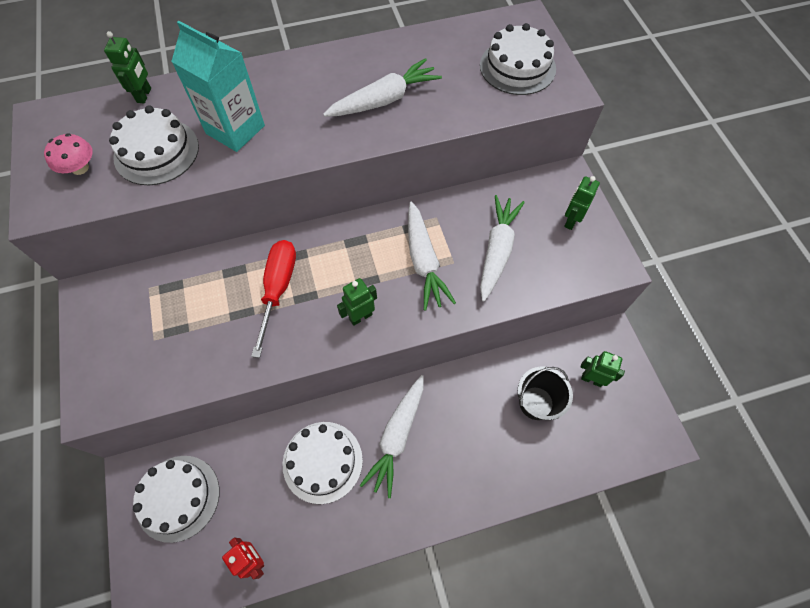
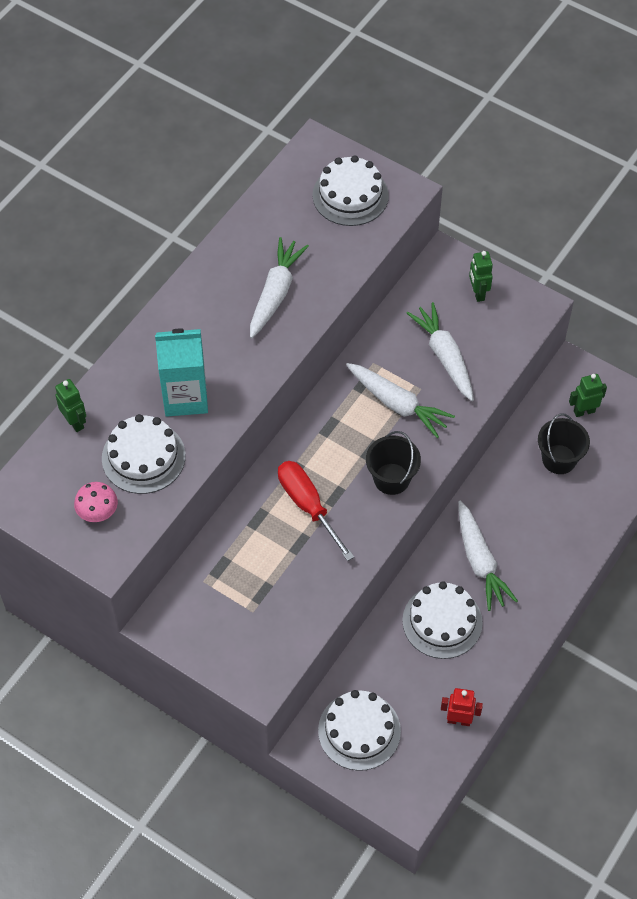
camera: 40 degrees left, 5 degrees down
green robot [337,278,377,326] -> black bucket [366,431,421,495]

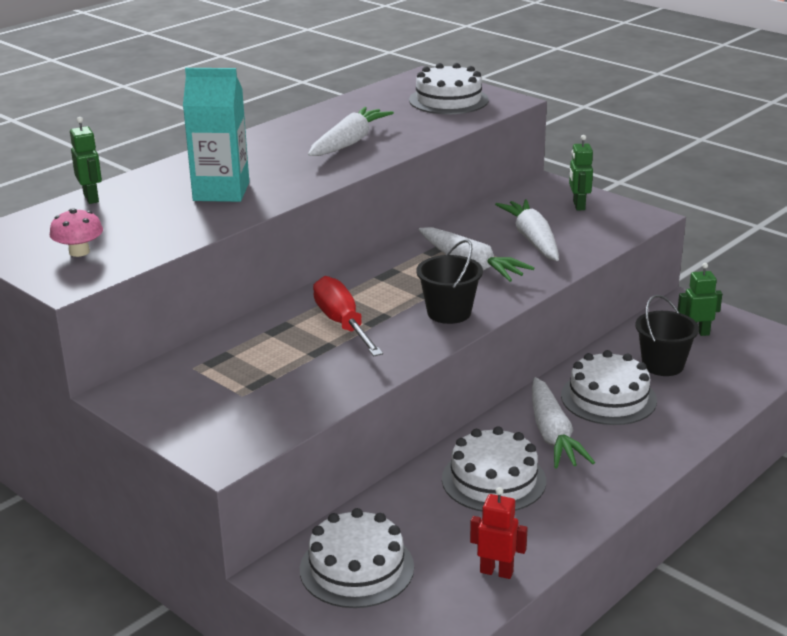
camera: 10 degrees right, 30 degrees down
white cake [102,414,186,494] -> white cake moved to [561,350,657,425]

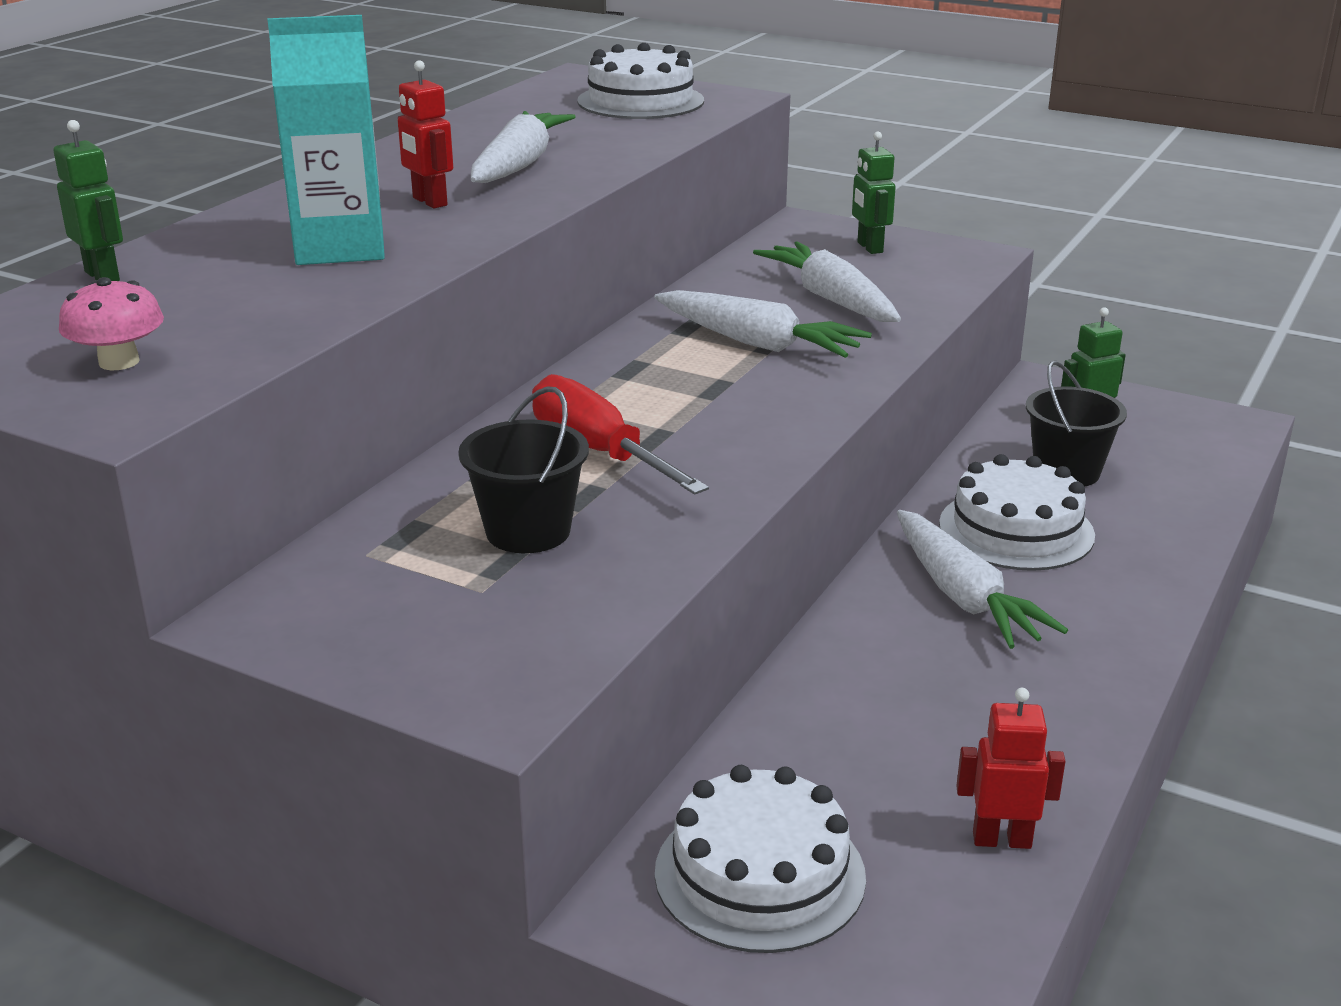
camera: 15 degrees left, 0 degrees up
black bucket [416,239,483,324] -> black bucket moved to [458,386,589,553]
white cake [442,426,546,511] -> none
none -> red robot [398,60,453,208]

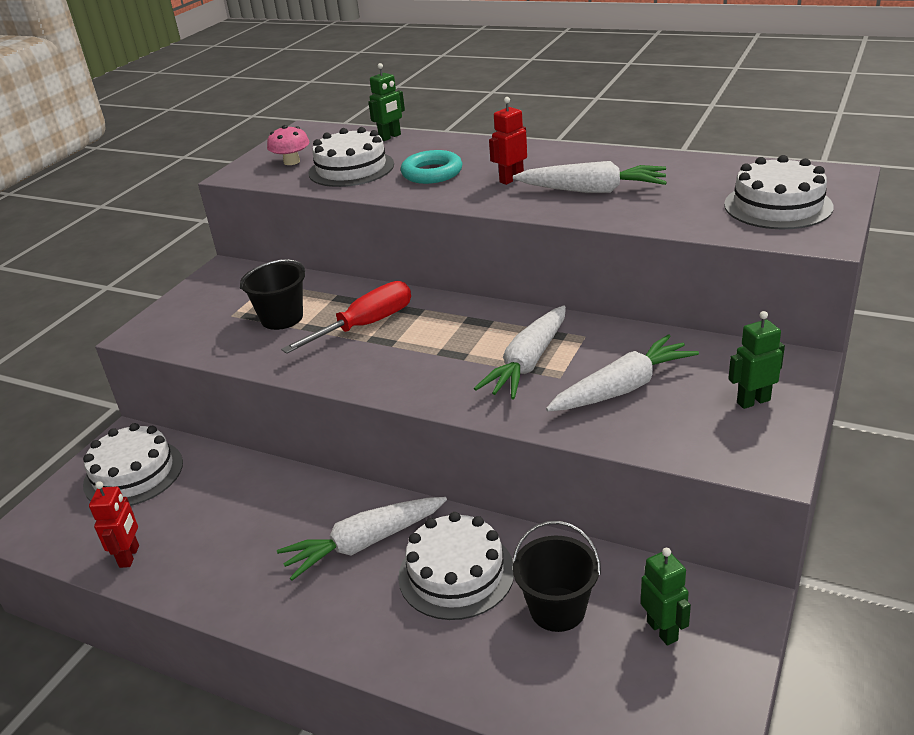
camera: 90 degrees right, 5 degrees up
turquoise carton [267,15,385,265] -> turquoise ring [401,150,463,184]
none -> white cake [309,127,394,187]

